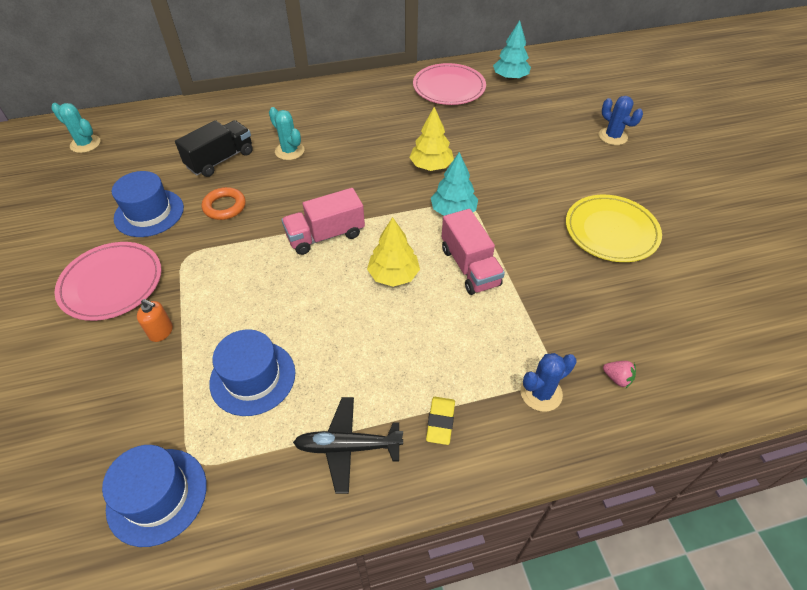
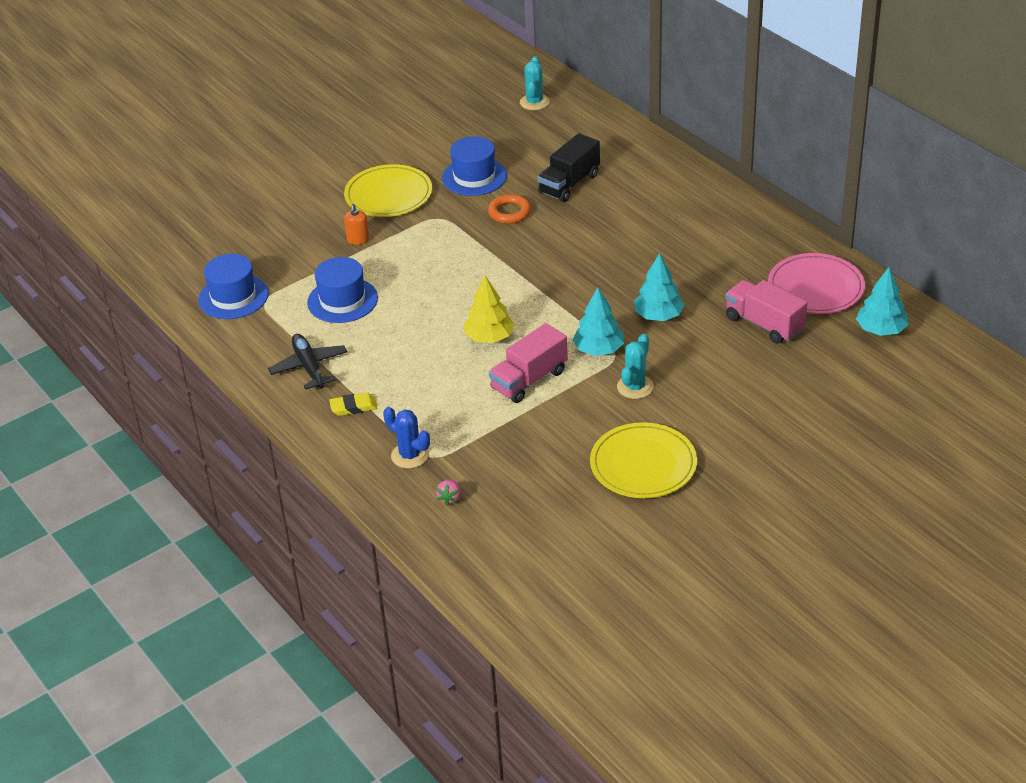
camera: 70 degrees right, 10 degrees down
pink plate [54,242,161,321] -> yellow plate [344,164,432,217]
black truck [175,120,253,177] -> black truck turned 105 degrees clockwise [538,133,600,202]
turquoise cactus [269,107,304,160] -> turquoise cactus moved to [617,334,654,399]
pink truck [281,188,365,255] -> pink truck moved to [725,280,807,344]
yellow tree [409,107,454,171] -> turquoise tree [634,253,685,321]
blue cactus [599,96,643,145] -> none

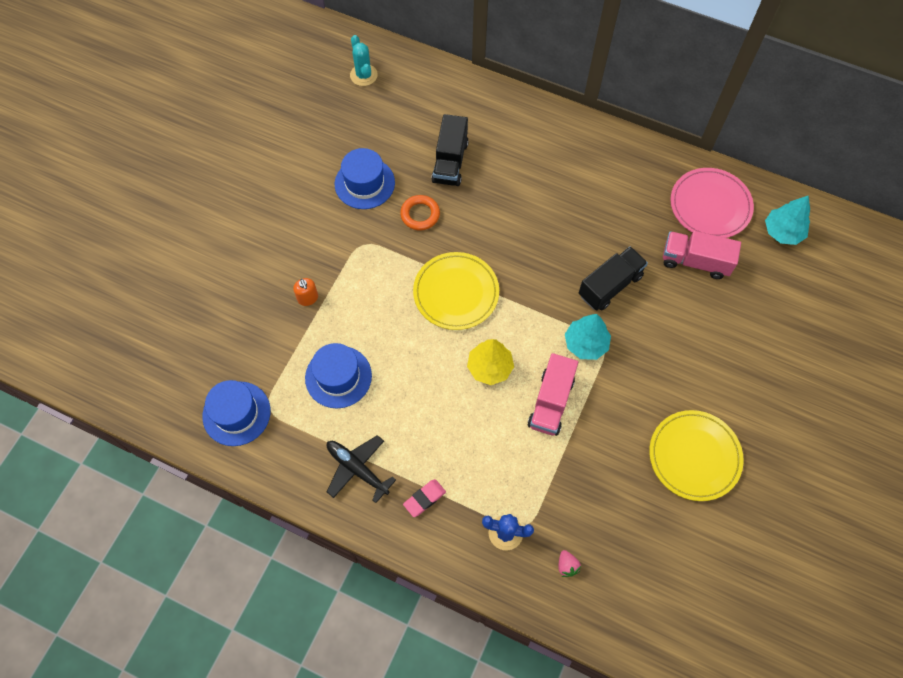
camera: 30 degrees left, 25 degrees up
yellow eraser [329,392,377,416] -> pink eraser [403,479,446,517]
yellow plate [344,164,432,217] -> yellow plate moved to [413,252,499,330]
turquoise cactus [617,334,654,399] -> none
turquoise tree [634,253,685,321] -> black truck [579,247,648,311]

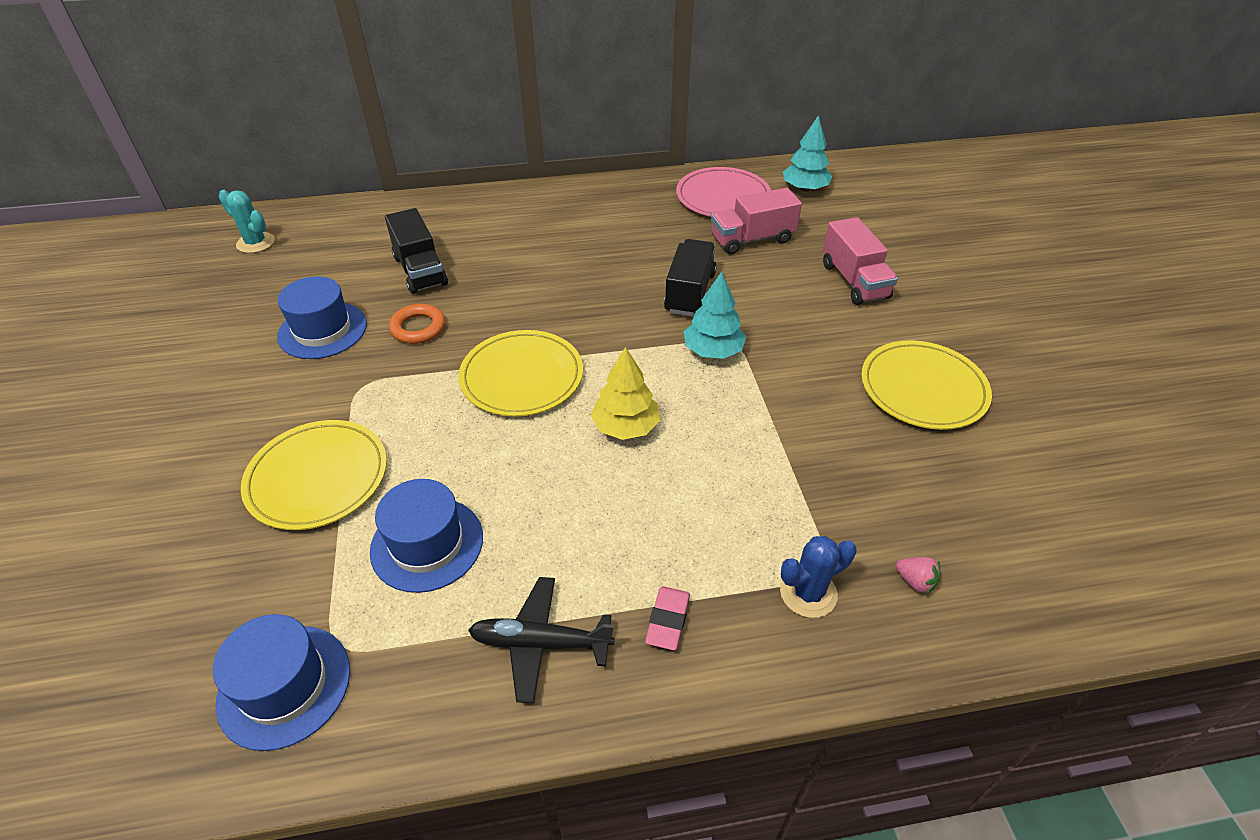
camera: 35 degrees left, 20 degrees down
orange soap dispenser [293,278,318,306] -> yellow plate [241,420,387,530]
pink truck [528,353,578,436] -> pink truck moved to [823,217,898,305]

